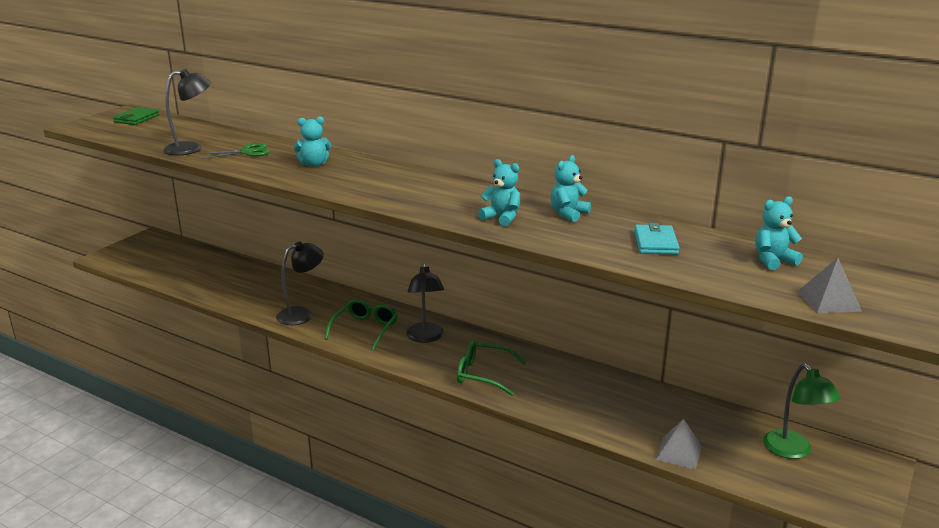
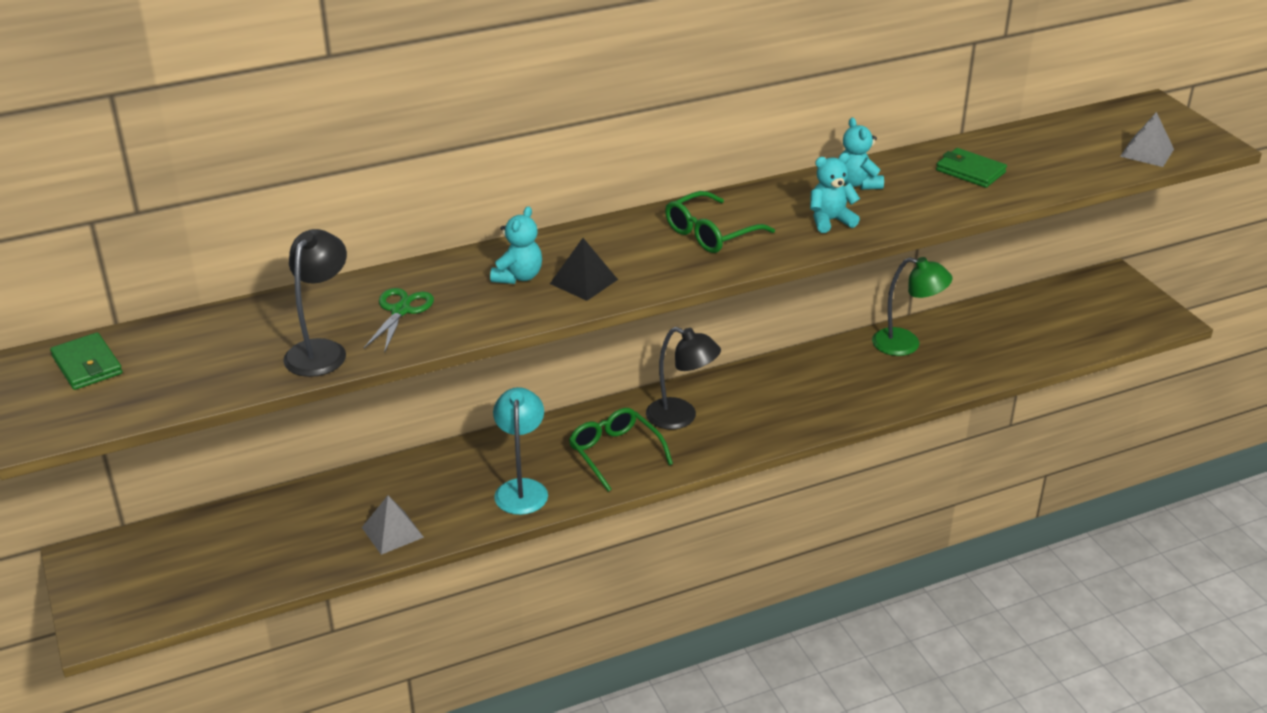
camera: 55 degrees left, 10 degrees up
black lamp [276,241,324,325] -> turquoise lamp [493,387,548,515]
green glasses [457,340,526,396] -> green glasses moved to [665,191,775,253]
turquoise wallet [634,223,680,255] -> green wallet [936,148,1007,188]
grey pyramid [656,419,702,470] -> grey pyramid moved to [362,495,424,555]
turquoise teddy bear [755,197,803,270] -> none
green lamp [763,363,841,459] -> green lamp moved to [872,257,952,356]
none -> black pyramid [550,238,618,301]

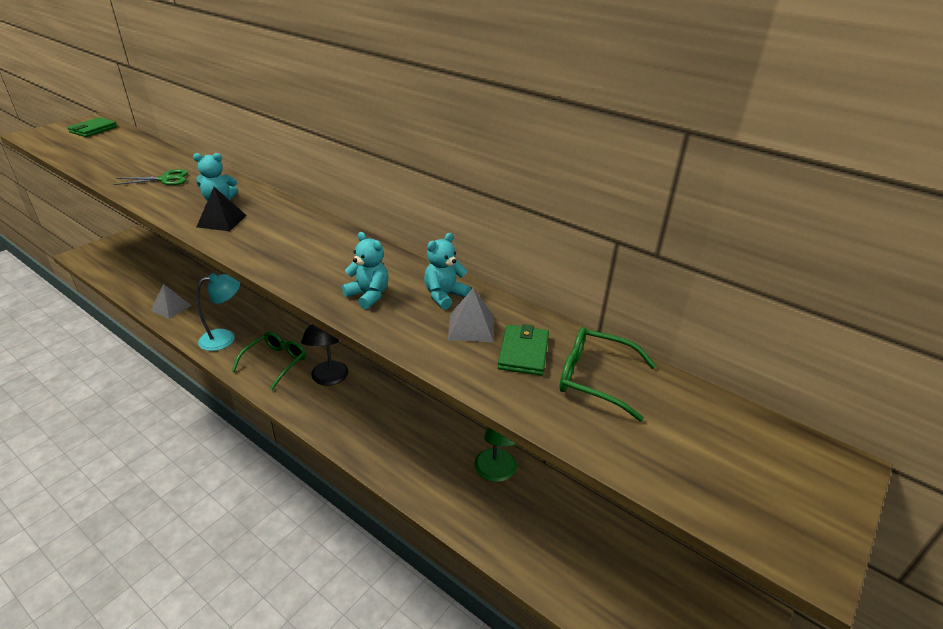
camera: 60 degrees right, 0 degrees up
black lamp [283,229,347,377] -> none
green glasses [665,191,775,253] -> green glasses moved to [559,327,656,422]
grey pyramid [1120,112,1174,167] -> grey pyramid moved to [448,288,494,342]

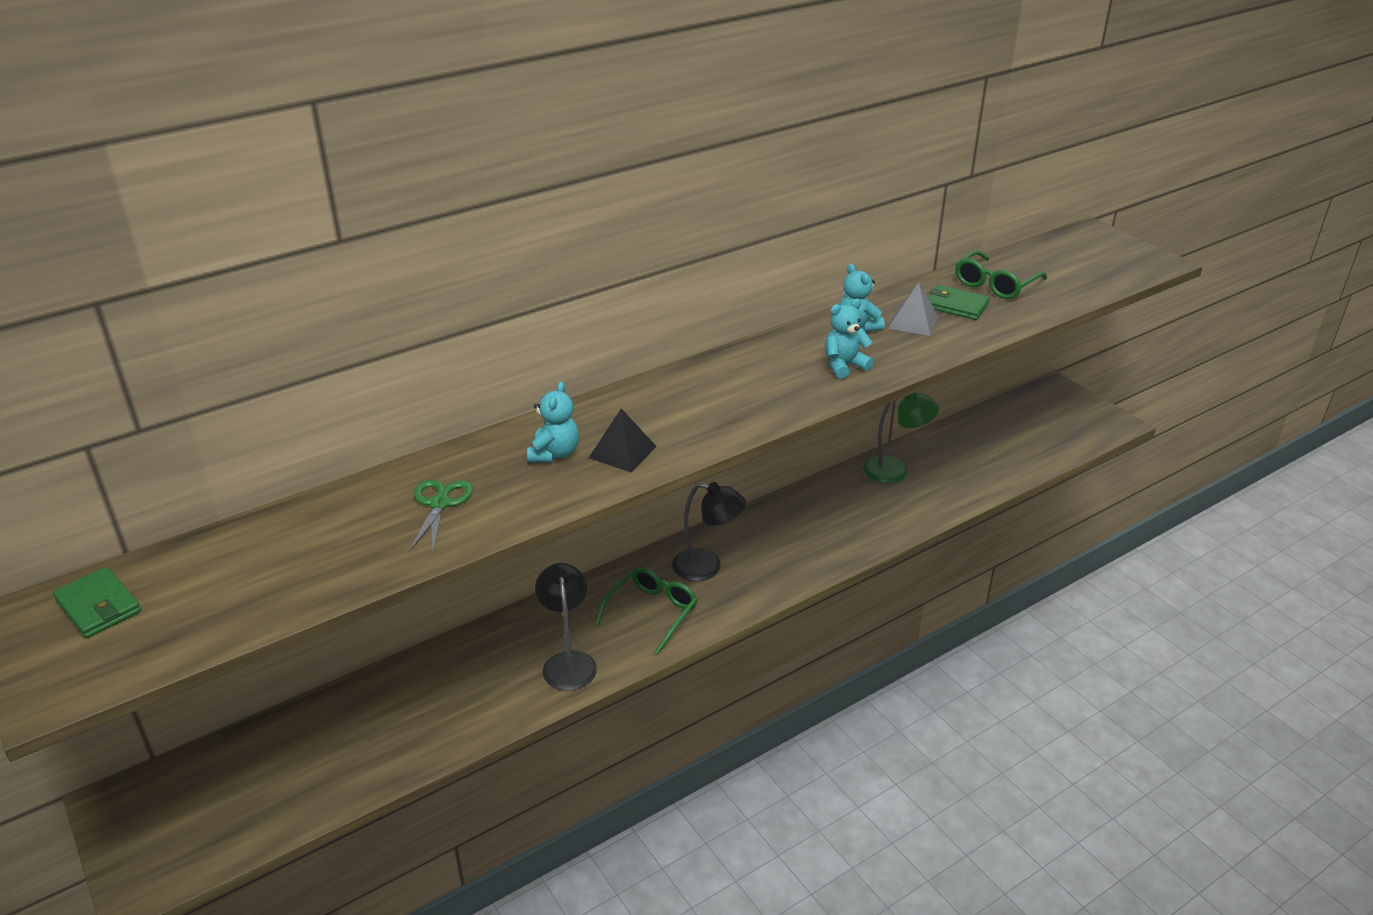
camera: 70 degrees left, 0 degrees up
grey pyramid [150,284,192,319] -> none
turquoise lamp [196,273,240,351] -> black lamp [535,563,597,691]
green glasses [232,332,306,390] -> green glasses turned 75 degrees clockwise [595,567,698,654]

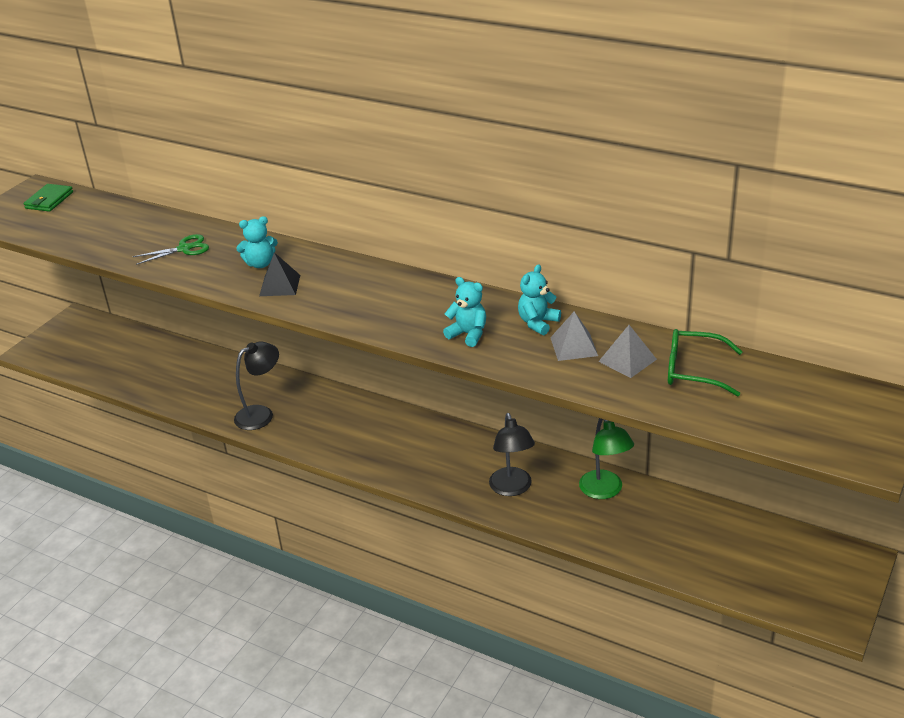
camera: 65 degrees right, 0 degrees up
green glasses [595,567,698,654] -> none
black lamp [672,482,746,581] -> black lamp moved to [489,413,535,496]
green wallet [928,285,990,320] -> grey pyramid [598,325,657,378]

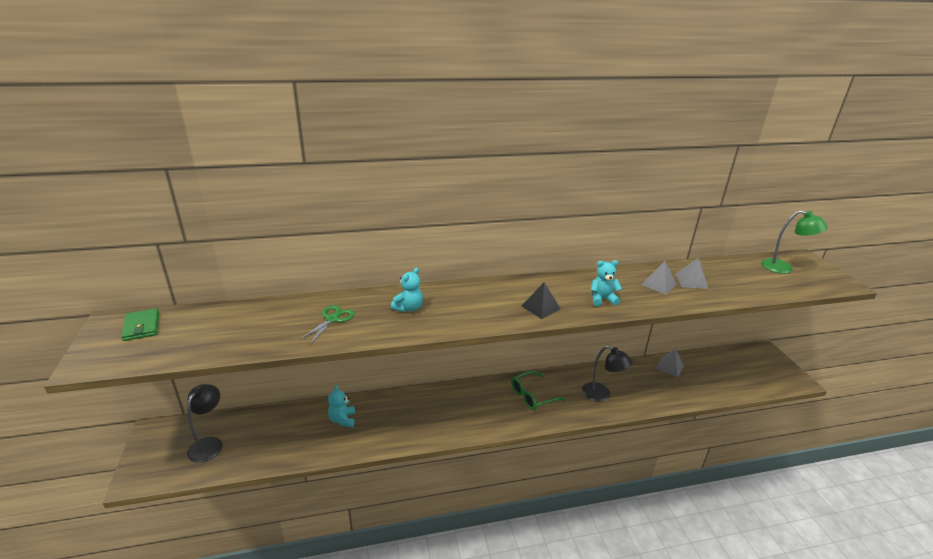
camera: 45 degrees left, 5 degrees down
black lamp [234,342,279,430] -> black lamp moved to [187,384,223,463]
black pyramid [259,252,300,296] -> black pyramid moved to [522,282,561,319]
turquoise teddy bear [518,264,561,335] -> turquoise teddy bear moved to [328,385,355,427]
green lamp [579,418,634,499] -> green lamp moved to [761,210,828,274]
green glasses [668,329,743,396] -> green glasses moved to [511,371,566,410]
none -> grey pyramid [655,349,684,378]

